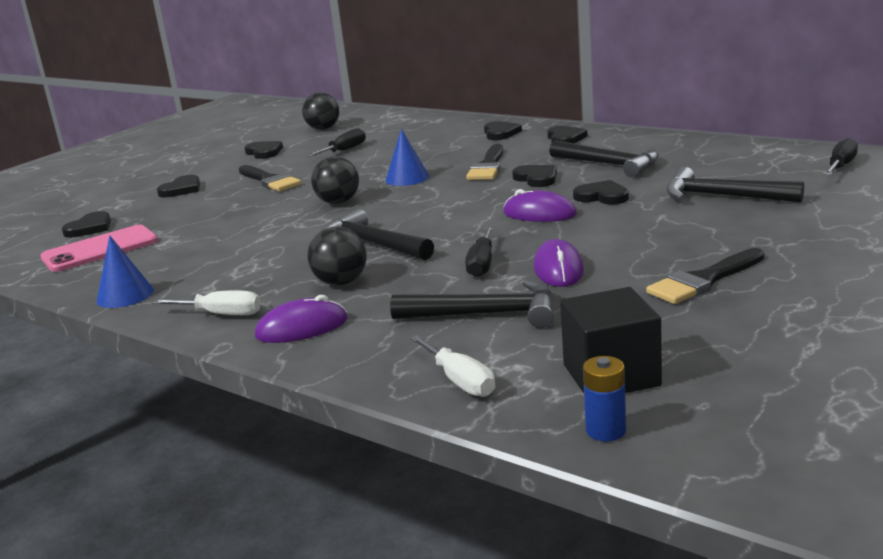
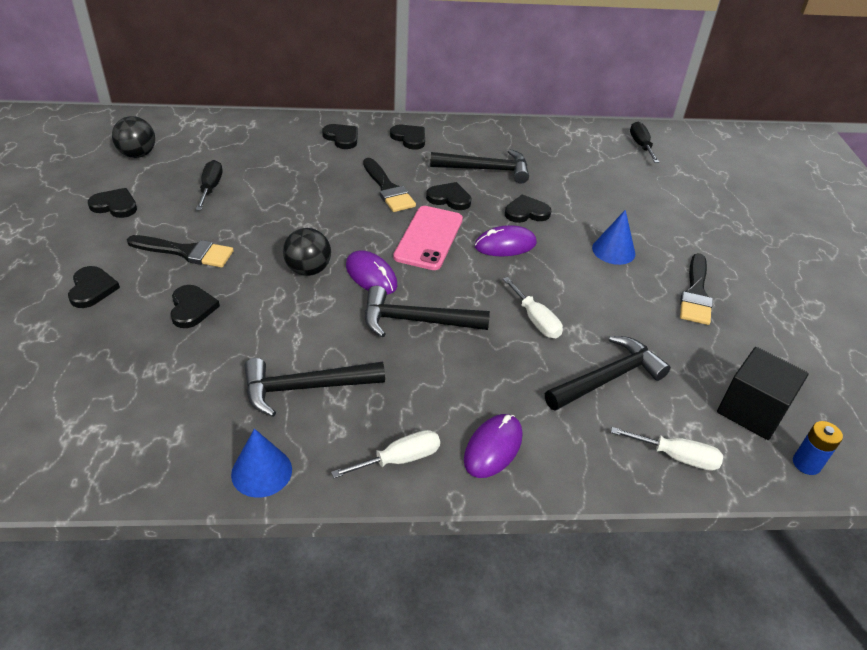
camera: 45 degrees left, 20 degrees up
pink phone [40,225,158,272] -> pink phone moved to [393,206,463,270]
black heart [61,211,111,238] -> black heart moved to [170,285,220,328]
black ball [307,227,367,285] -> none
blue cone [385,129,429,186] -> blue cone moved to [592,210,635,265]
black screwdriver [465,226,493,277] -> white screwdriver [503,277,563,339]
purple mouse [534,239,584,287] -> purple mouse moved to [346,251,398,295]
black hammer [666,167,804,203] -> black hammer moved to [244,358,385,417]

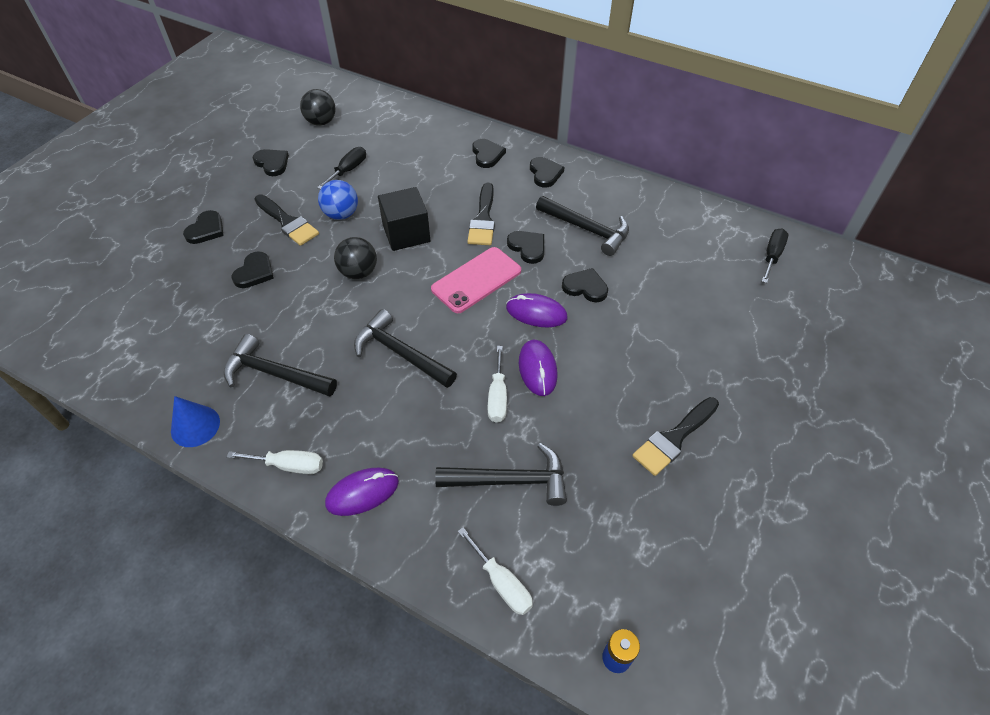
camera: 35 degrees right, 10 degrees up
purple mouse [346,251,398,295] -> purple mouse moved to [519,340,557,396]
blue cone [592,210,635,265] -> none
black cube [717,347,809,440] -> black cube moved to [378,187,430,251]
none -> blue ball [318,180,358,220]

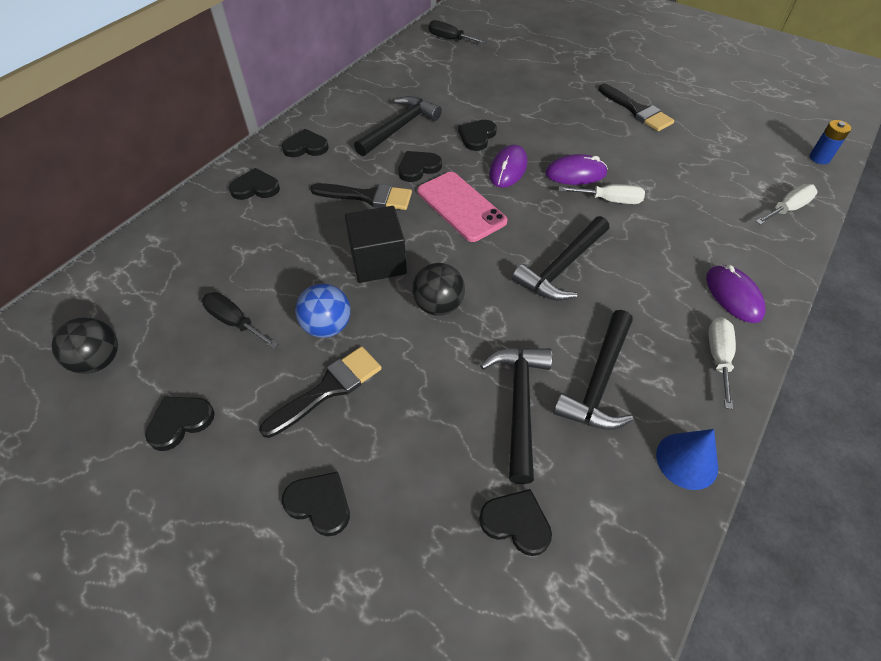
camera: 85 degrees left, 0 degrees up
black heart [232,251,274,288] -> black heart moved to [479,489,552,556]
black hammer [435,443,567,506] -> black hammer moved to [480,348,552,484]

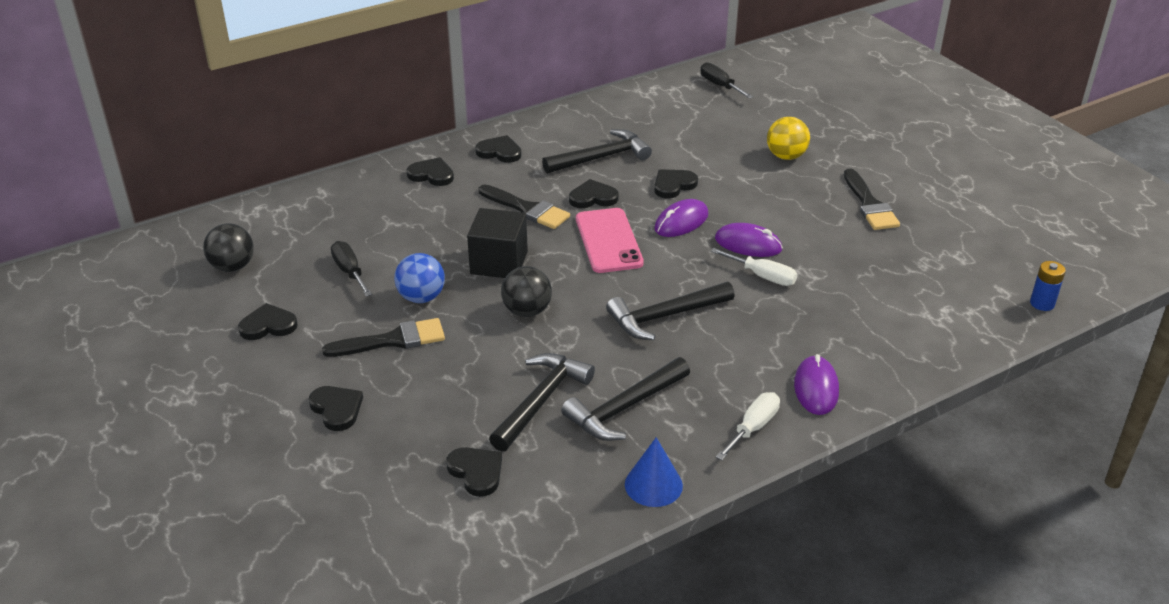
camera: 25 degrees right, 15 degrees down
white screwdriver [755,184,818,225] -> none
none -> yellow ball [767,117,810,160]

